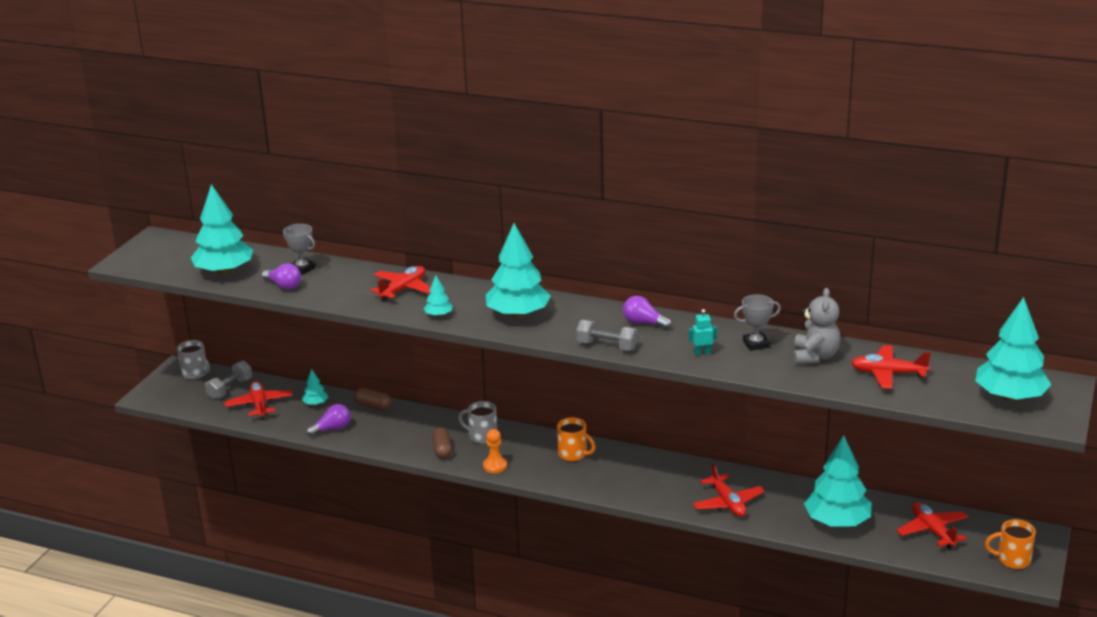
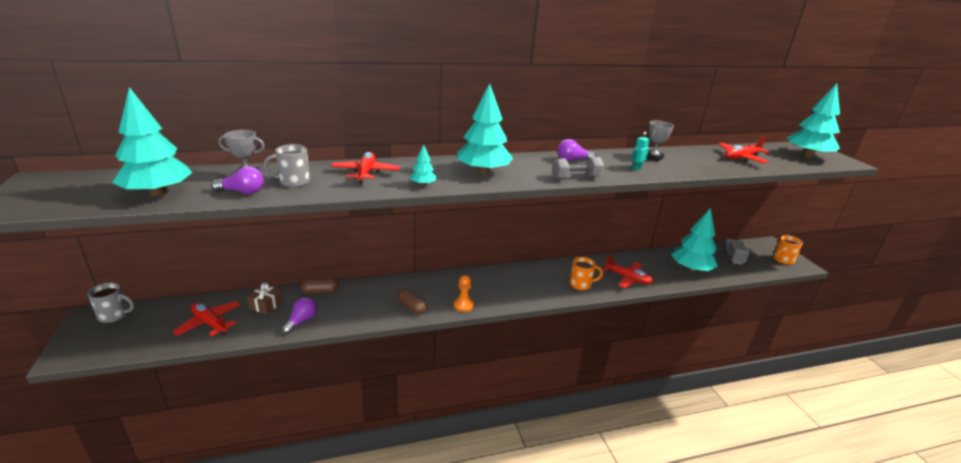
camera: 40 degrees left, 0 degrees up
grey dumbbell [205,361,252,399] -> none
turquoise tree [302,369,328,405] -> brown gift [247,283,283,315]
grey mug [458,401,497,444] -> grey mug moved to [263,144,310,187]
orange mug [557,417,596,461] -> orange mug moved to [570,257,603,290]
grey teddy bear [793,288,841,364] -> none
red plane [896,502,968,549] -> grey truck [723,239,750,265]

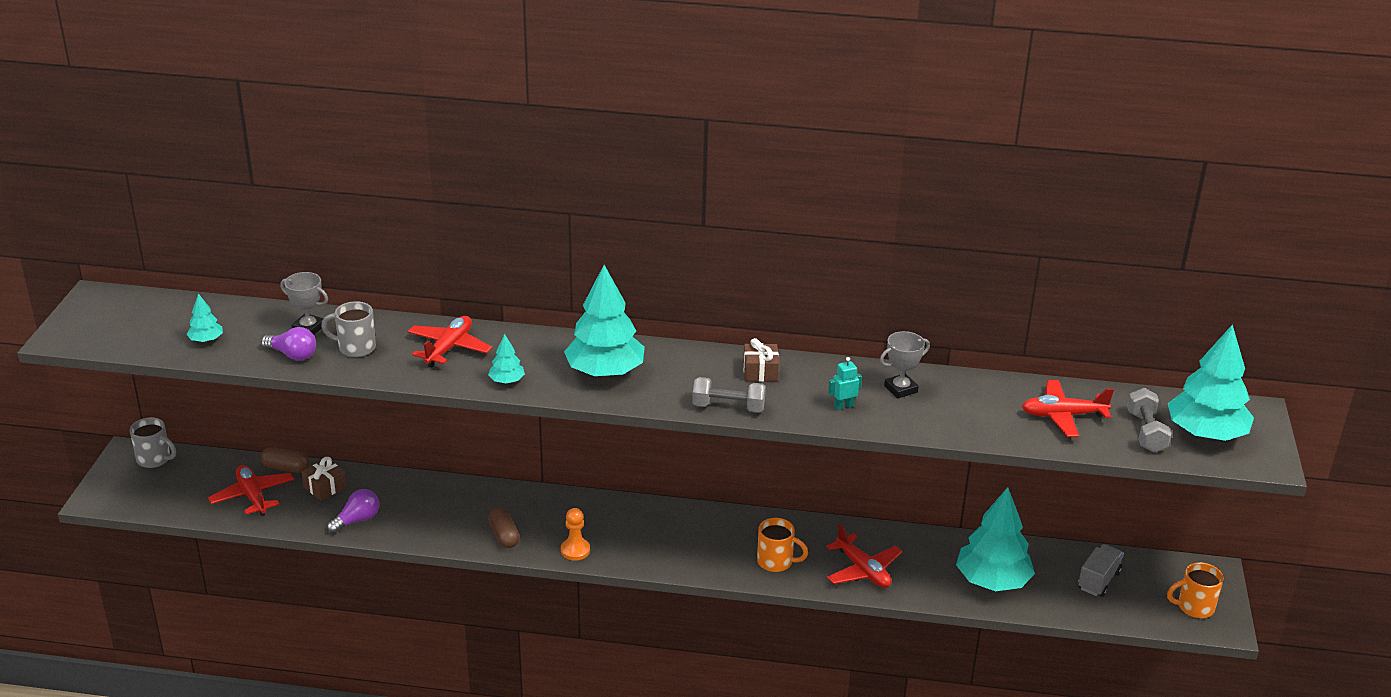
camera: 25 degrees right, 5 degrees up
turquoise tree [112,87,192,196] -> turquoise tree [186,293,223,342], size x0.45
brown capsule [301,278,339,294] -> brown capsule moved to [260,447,310,473]
purple light bulb [557,139,596,161] -> brown gift [743,338,779,382]
none -> grey dumbbell [1127,388,1172,452]

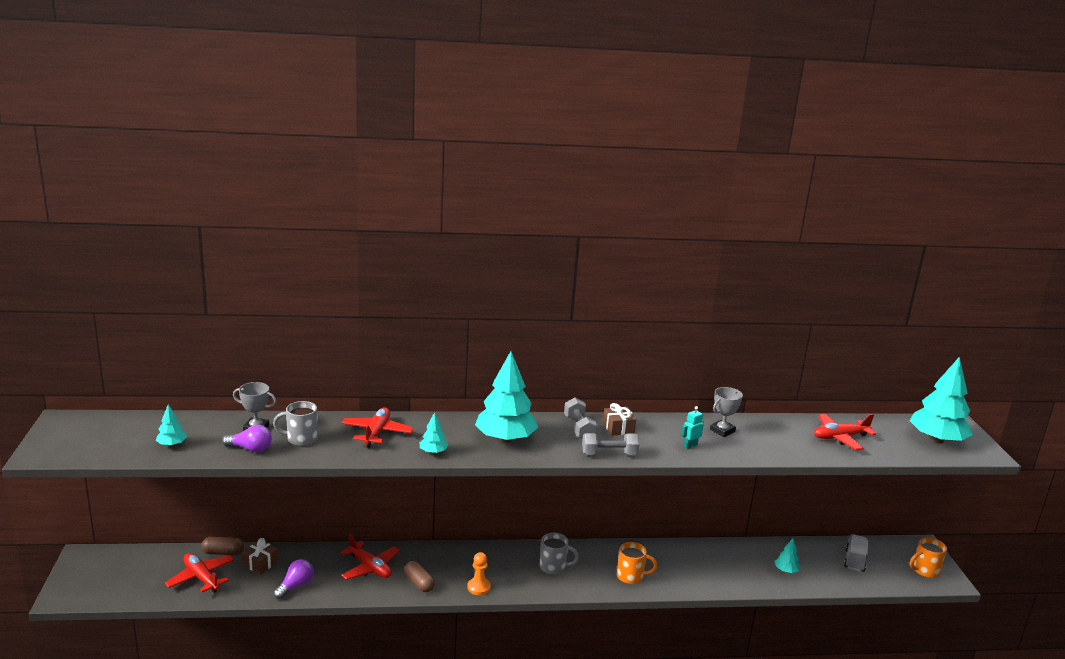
camera: 15 degrees left, 10 degrees down
grey mug [130,417,176,468] -> grey mug moved to [539,533,579,575]
red plane [826,524,903,588] -> red plane moved to [341,534,400,580]
turquoise tree [956,487,1035,591] -> turquoise tree [775,539,801,573], size x0.45
grey dumbbell [1127,388,1172,452] -> grey dumbbell moved to [564,397,598,439]

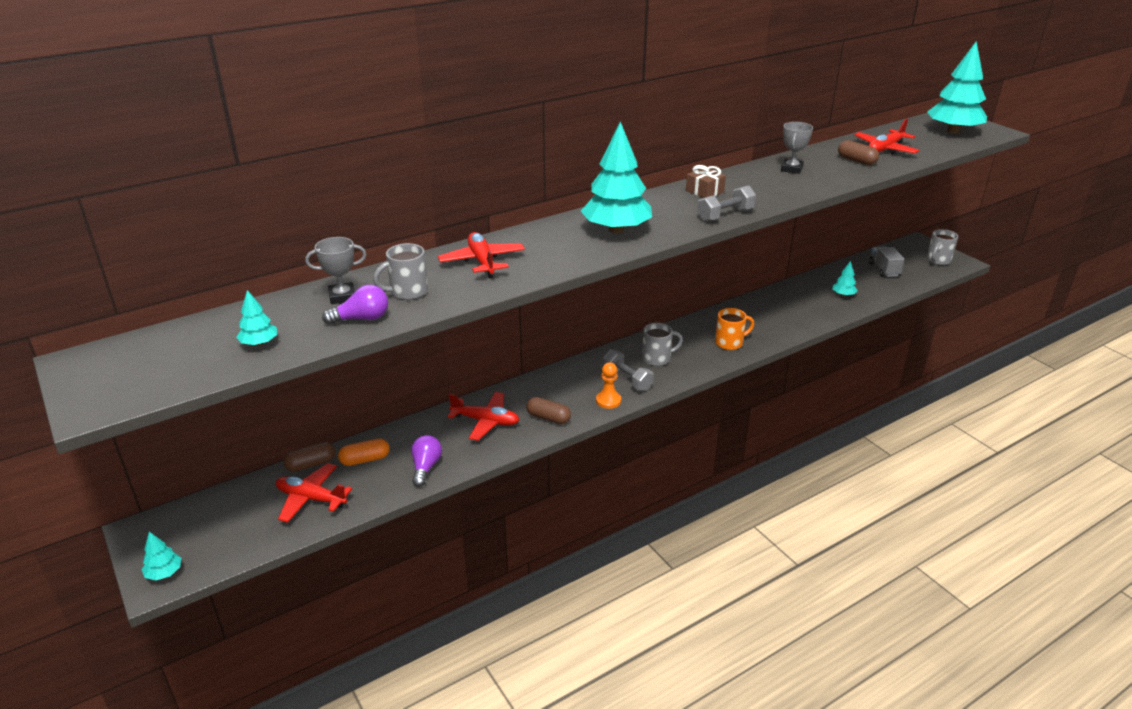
camera: 25 degrees left, 10 degrees up
brown gift [242,538,279,574] -> orange capsule [338,438,390,466]
turquoise tree [420,412,448,454] -> turquoise tree moved to [141,532,181,580]
grey dumbbell [564,397,598,439] -> grey dumbbell moved to [603,349,654,391]
turquoise robot [681,406,704,449] -> none
orange mug [910,537,947,578] -> grey mug [927,229,958,265]
none -> brown capsule [838,140,879,165]

